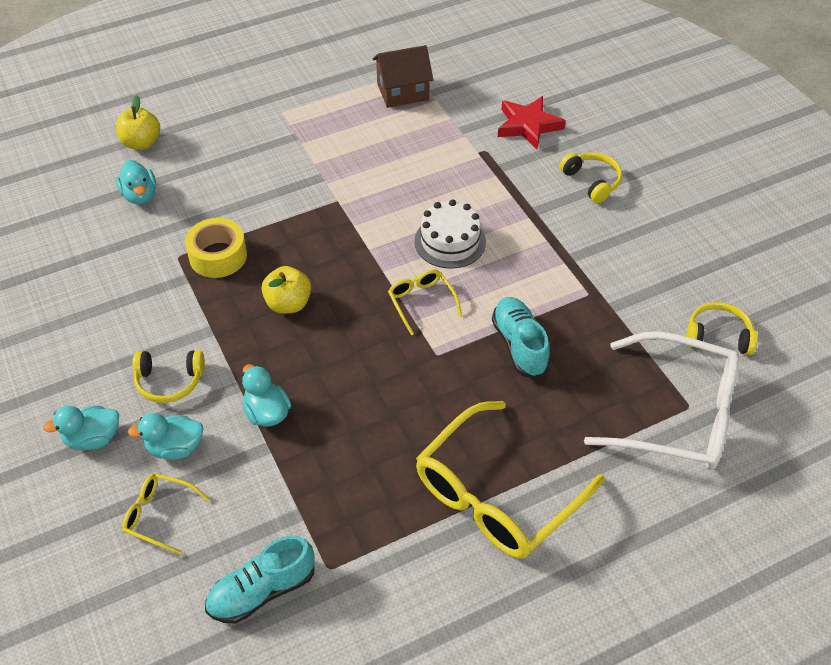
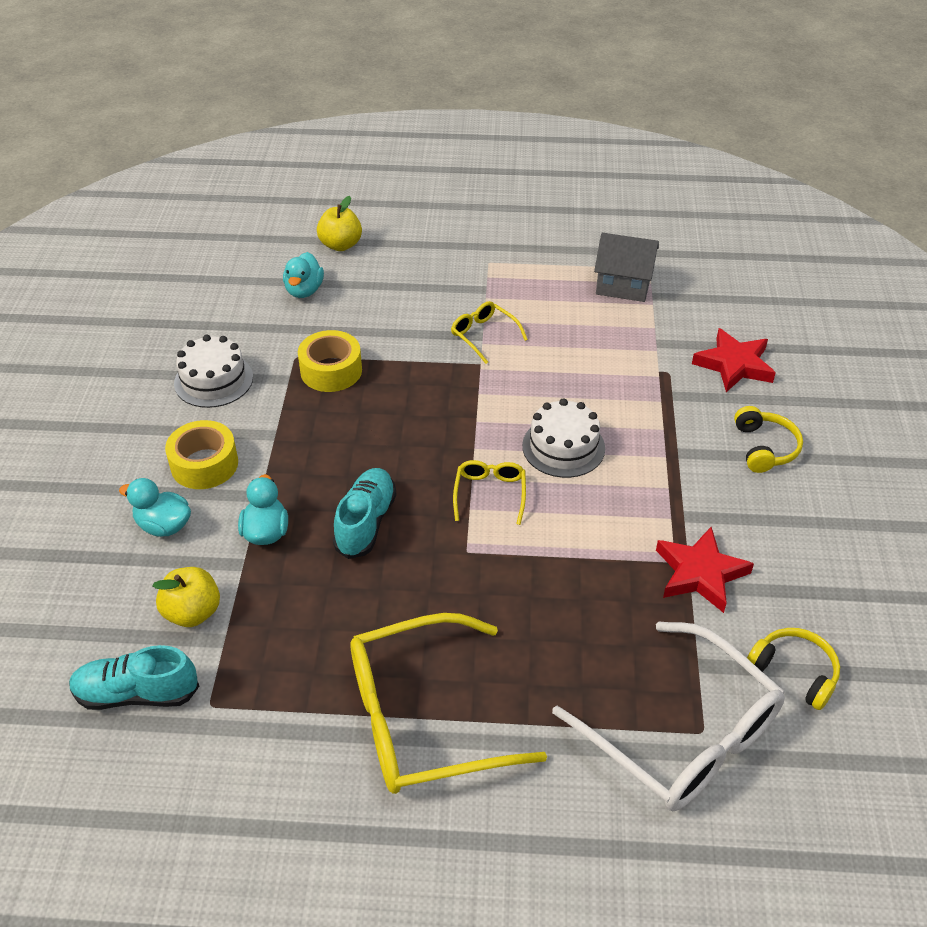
camera: 30 degrees right, 5 degrees down
turquoise duck [43,406,119,450] -> none
yellow glasses [122,473,210,555] -> yellow glasses moved to [451,301,528,364]
yellow headphones [133,350,205,403] -> yellow tape [165,420,238,489]
yellow apple [262,266,311,314] -> yellow apple moved to [153,567,220,627]
brown house [372,45,433,108] -> grey house [594,233,659,302]
turquoise shoe [492,297,550,378] -> turquoise shoe moved to [333,468,396,559]
none -> white cake [174,335,253,408]
none -> red star [656,527,754,613]

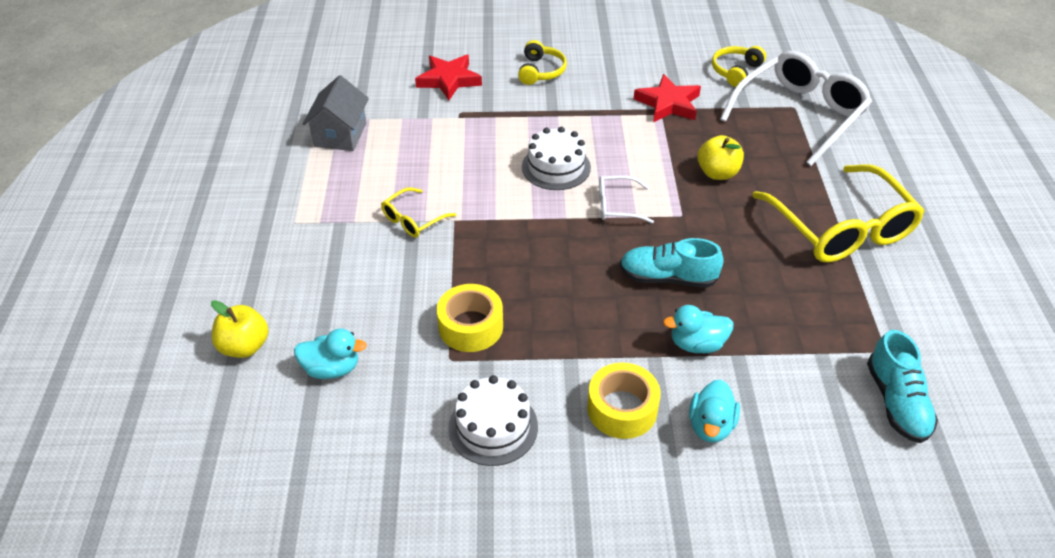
camera: 95 degrees left, 0 degrees up
yellow apple [153,567,220,627] -> yellow apple moved to [697,135,744,180]
yellow glasses [453,460,526,525] -> white glasses [599,176,654,223]
yellow headphones [734,406,803,473] -> yellow headphones turned 105 degrees clockwise [518,40,567,85]

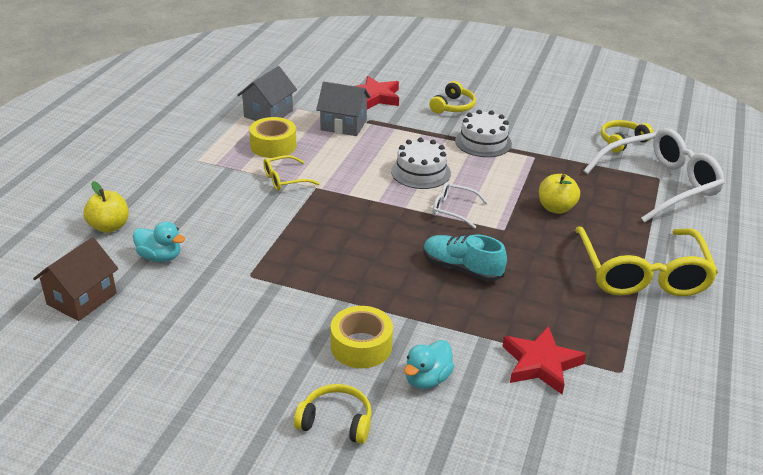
camera: 20 degrees right, 10 degrees down
yellow tape [437,284,503,352] -> yellow tape moved to [249,117,296,158]
white cake [448,375,538,466] -> white cake moved to [455,110,512,157]
red star [634,74,701,122] -> red star moved to [502,326,586,394]
turquoise duck [663,305,733,353] -> none
turquoise shoe [867,330,938,443] -> none
none -> brown house [33,237,118,321]
none -> yellow headphones [294,384,372,444]
none -> grey house [316,82,371,136]

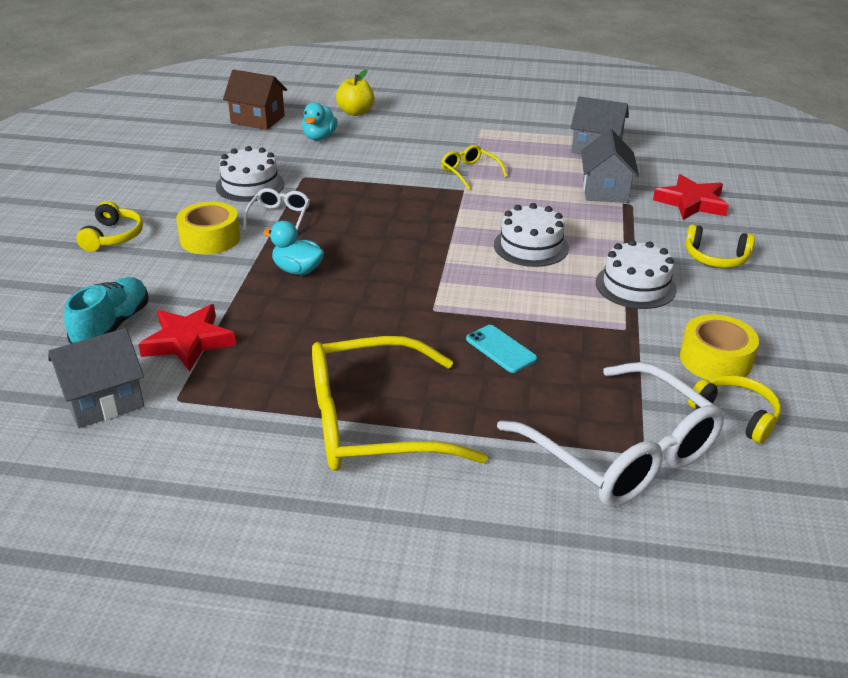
camera: 80 degrees right, 0 degrees up
yellow tape [249,117,296,158] -> yellow tape moved to [680,314,759,380]
turquoise duck [404,340,454,389] -> turquoise duck moved to [263,221,324,275]
turquoise shoe [423,235,507,282] -> turquoise shoe moved to [64,277,149,344]
white glasses [433,182,488,229] -> white glasses moved to [243,188,310,231]
yellow apple [539,174,580,214] -> turquoise phone [466,325,537,373]
none -> grey house [48,328,144,428]
none -> white cake [216,146,284,202]

